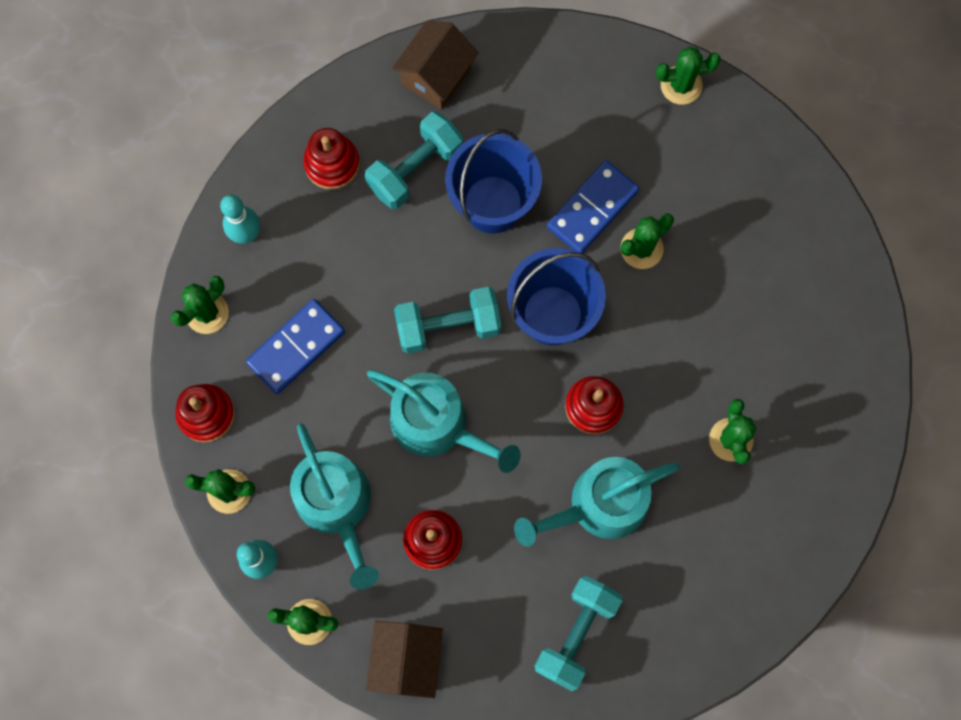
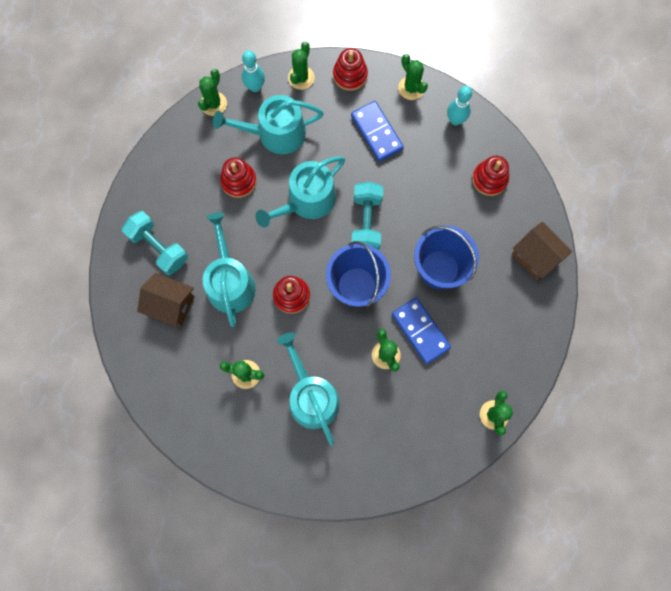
camera: 105 degrees right, 0 degrees up
turquoise dumbbell [365,112,463,209] -> none
brown house [366,621,443,698] -> brown house moved to [137,273,194,327]
none -> turquoise watering can [277,332,340,445]

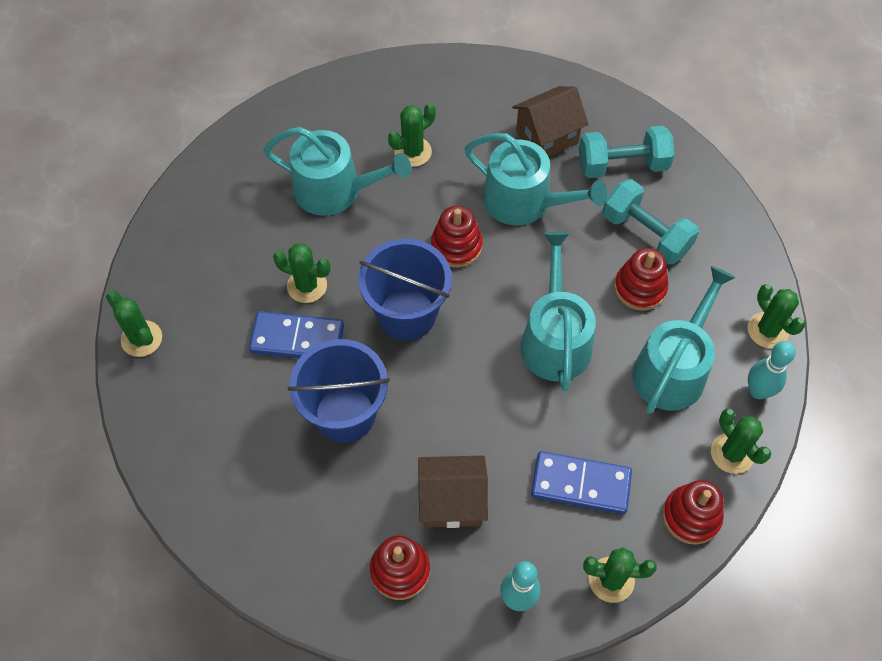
camera: 130 degrees right, 15 degrees down
turquoise dumbbell [351,182,383,250] -> turquoise dumbbell moved to [602,179,699,264]
brown house [512,222,572,280] -> brown house moved to [418,456,488,528]

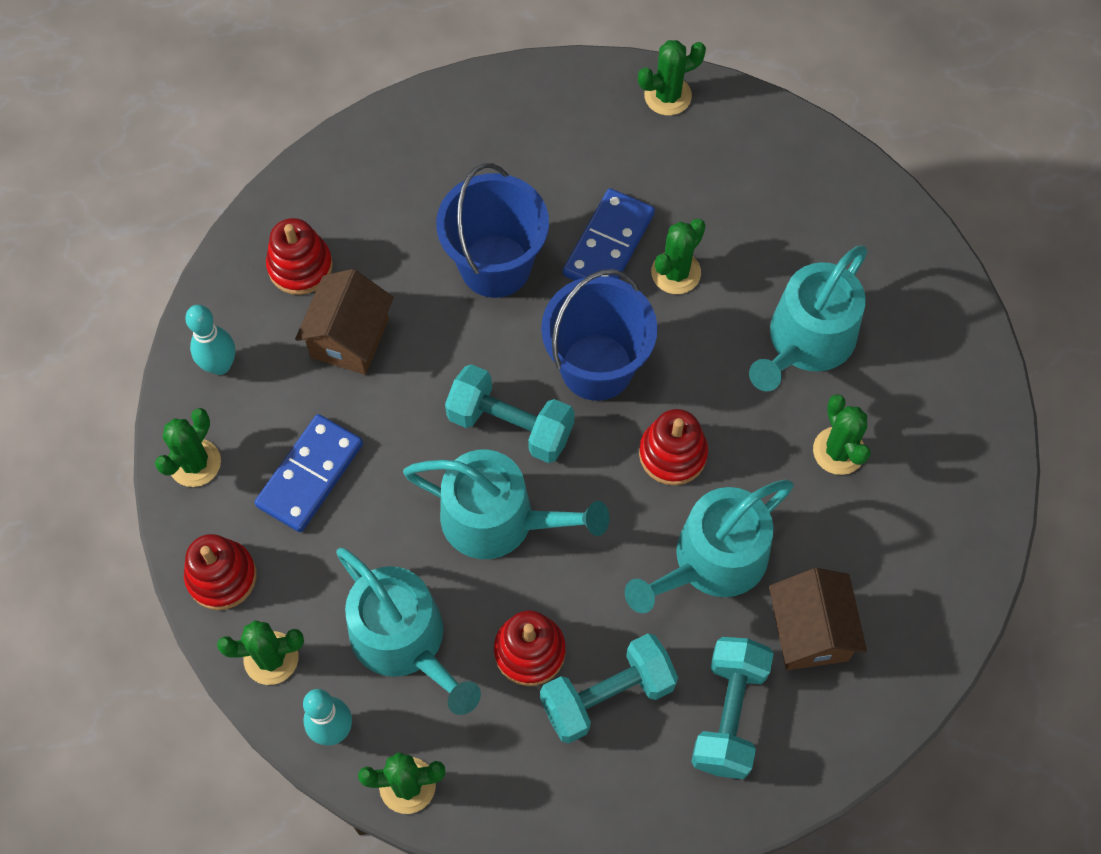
camera: 110 degrees right, 5 degrees up
none -> turquoise dumbbell [445,364,575,463]

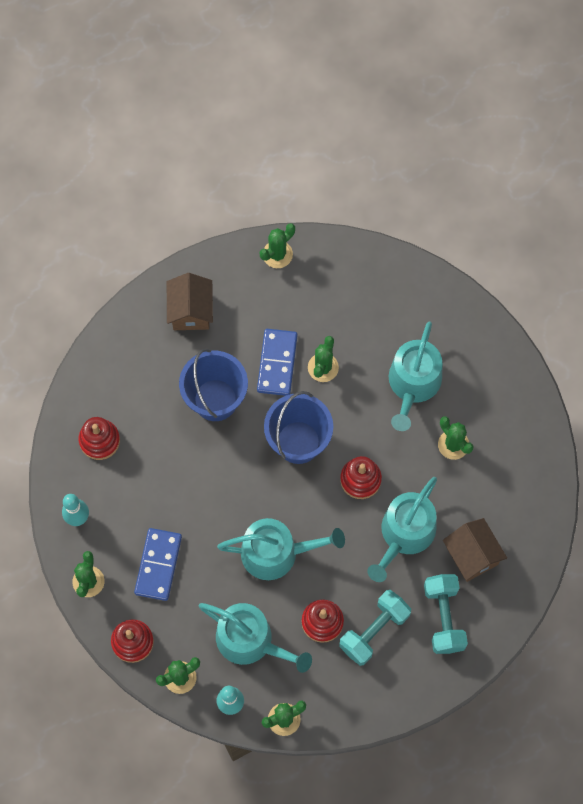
camera: 20 degrees left, 5 degrees up
brown house [295,269,394,375] -> brown house moved to [167,273,213,330]
turquoise dumbbell [445,364,575,463] -> none

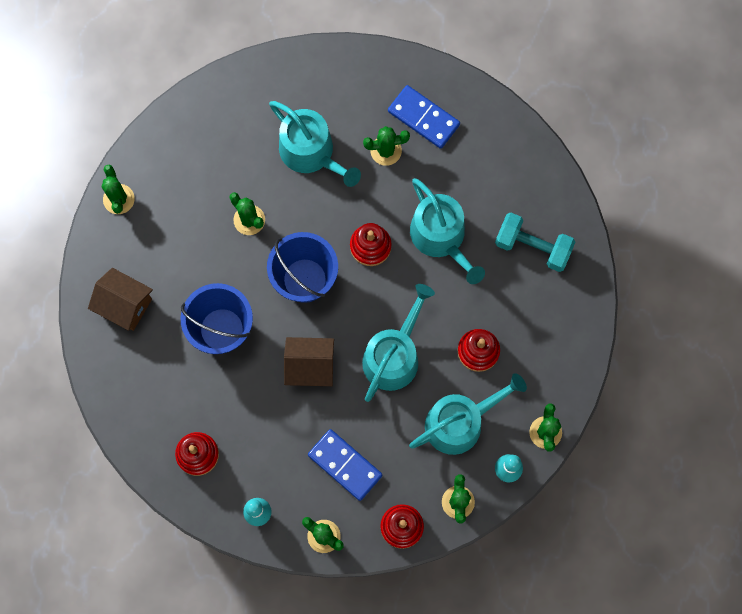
camera: 60 degrees left, 5 degrees up
blue domino [257,329,298,396] -> blue domino moved to [388,85,460,149]
turquoise dumbbell [339,590,411,666] -> none
brown house [443,518,507,582] -> brown house moved to [284,337,334,386]

